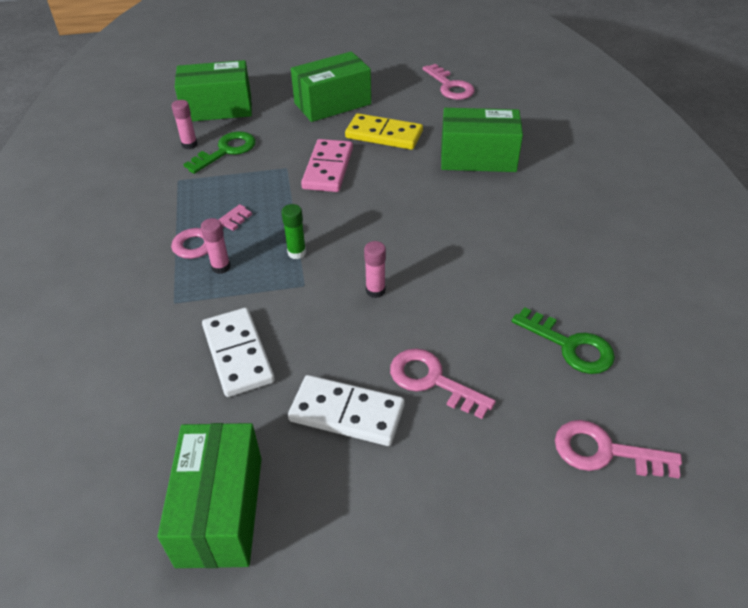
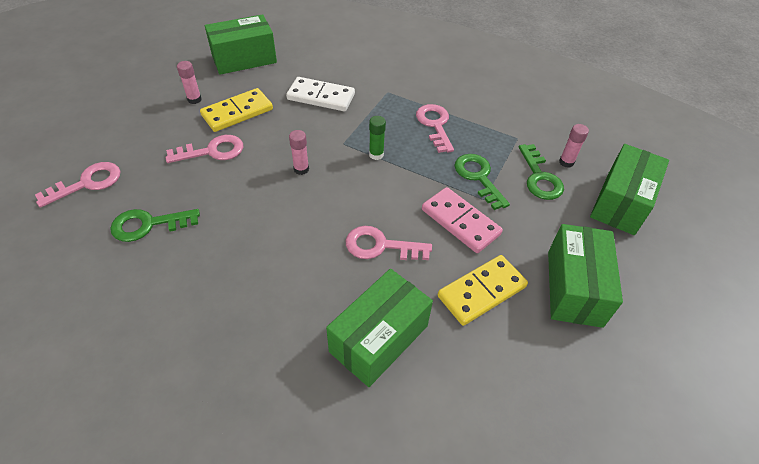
camera: 125 degrees right, 5 degrees up
green box [158,423,262,568] -> green box turned 60 degrees counterclockwise [205,14,277,75]
pink glue stick [201,218,231,274] -> pink glue stick moved to [177,61,202,104]
white domino [288,375,405,446] -> yellow domino [200,88,273,132]
pink key [423,64,475,100] -> pink key moved to [346,226,432,260]
none -> green key [455,154,510,210]

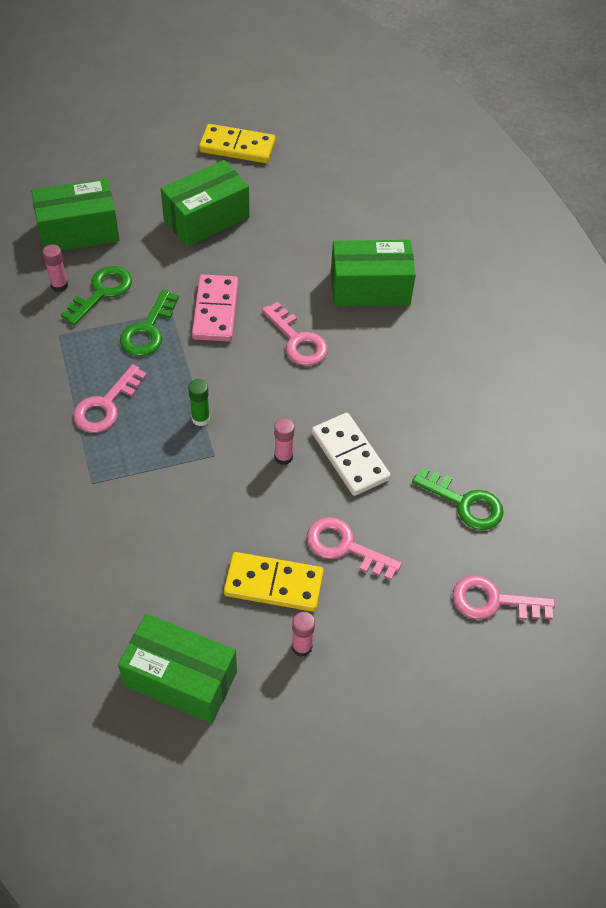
camera: 135 degrees left, 5 degrees up
white domino [286,77,355,111] -> white domino moved to [312,413,391,496]
yellow domino [438,255,528,326] -> yellow domino moved to [199,124,276,163]

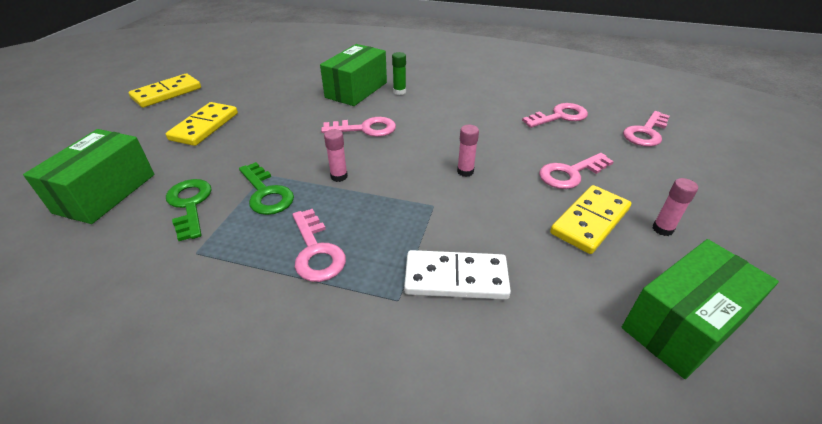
camera: 55 degrees left, 15 degrees down
pink glue stick [43,244,68,292] -> pink glue stick moved to [324,129,348,182]
green box [161,160,249,247] -> yellow domino [166,102,238,146]
green glue stick [188,379,210,426] -> green glue stick moved to [392,52,406,95]
pink domino [192,274,238,341] -> none
white domino [312,413,391,496] -> white domino moved to [404,250,511,300]
green key [412,467,504,530] -> pink key [522,103,588,128]

